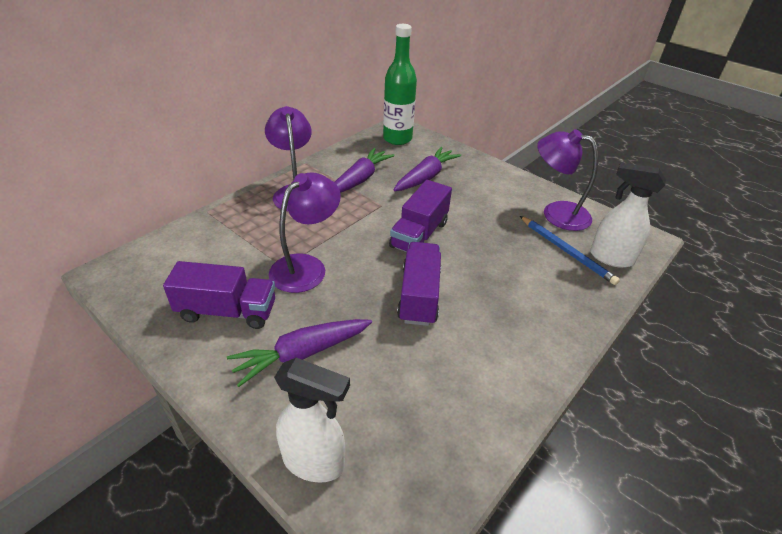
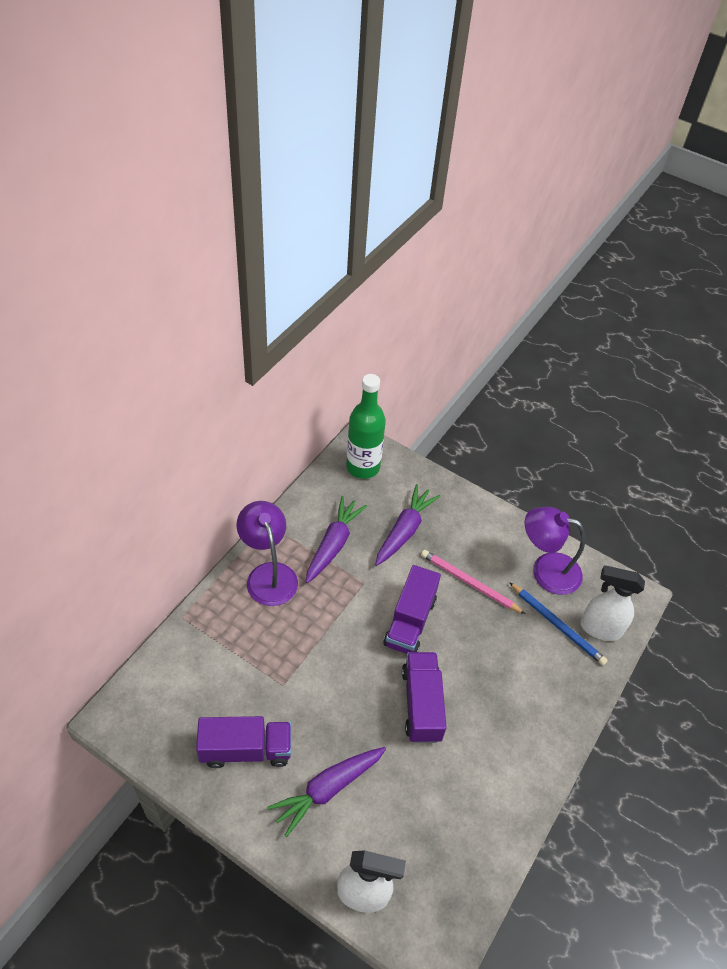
camera: 10 degrees left, 10 degrees up
purple lamp [269,172,341,293] -> none
none -> pink pencil [421,550,525,614]

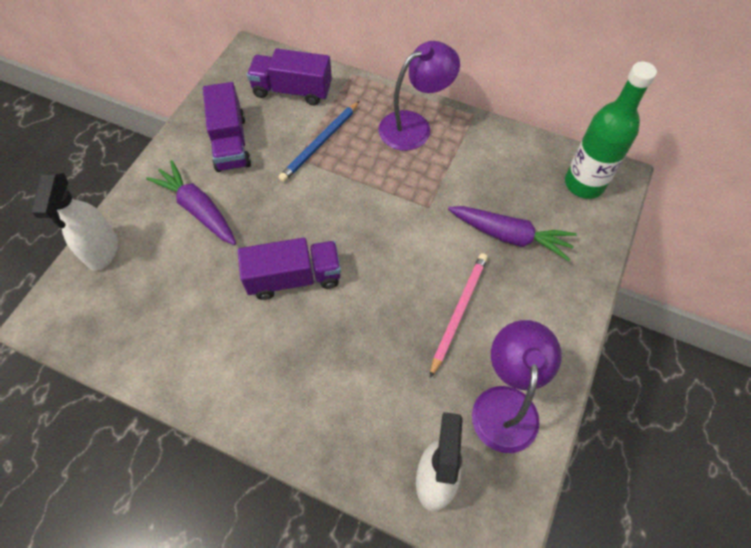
camera: 85 degrees right, 10 degrees up
purple carrot [306,496,367,583] -> none
purple truck [383,565,441,654] -> purple truck moved to [247,48,332,105]
blue pencil [509,582,608,665] -> blue pencil moved to [278,101,360,182]

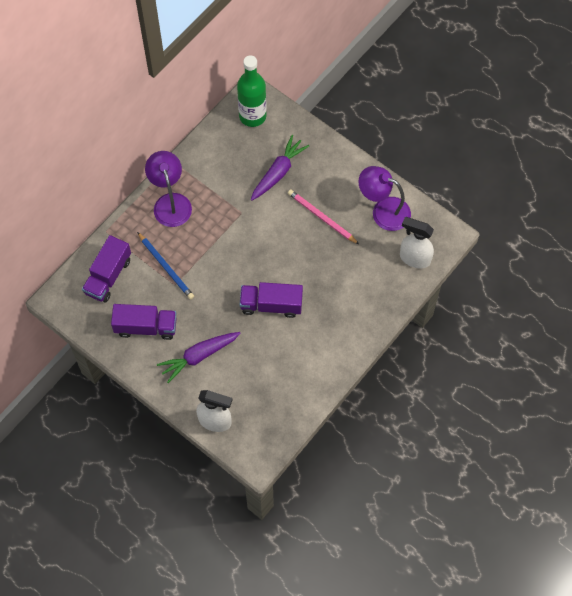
camera: 75 degrees left, 5 degrees up
purple truck [238,237,341,300] -> purple truck turned 90 degrees counterclockwise [239,282,303,318]

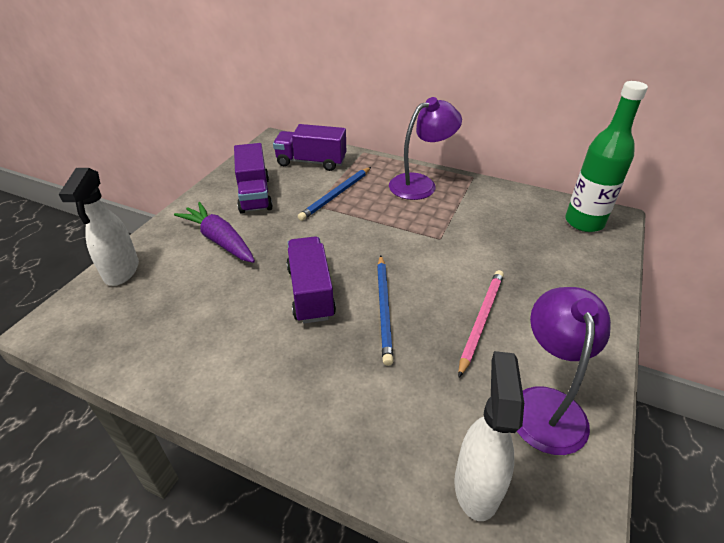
camera: 75 degrees right, 25 degrees down
purple carrot [251,135,309,201] -> none
none -> blue pencil [377,255,393,366]

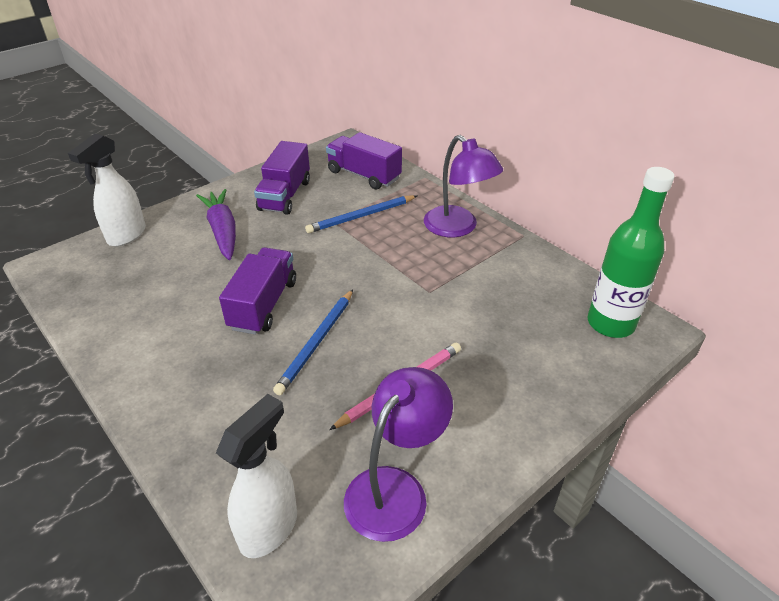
camera: 25 degrees right, 0 degrees up
purple lamp [389,97,462,200] -> purple lamp turned 60 degrees clockwise [424,135,503,237]

